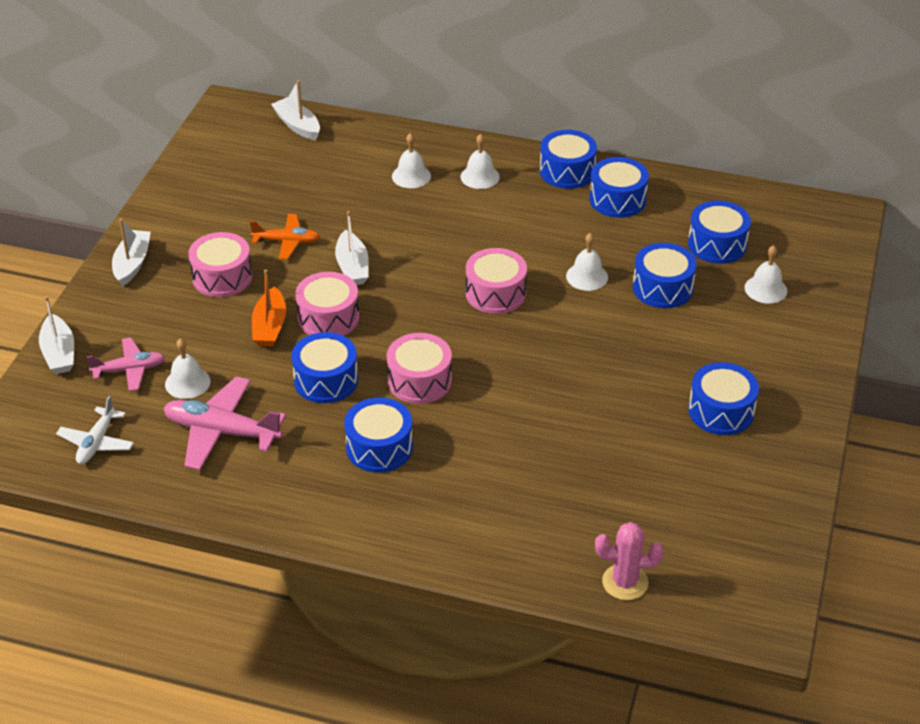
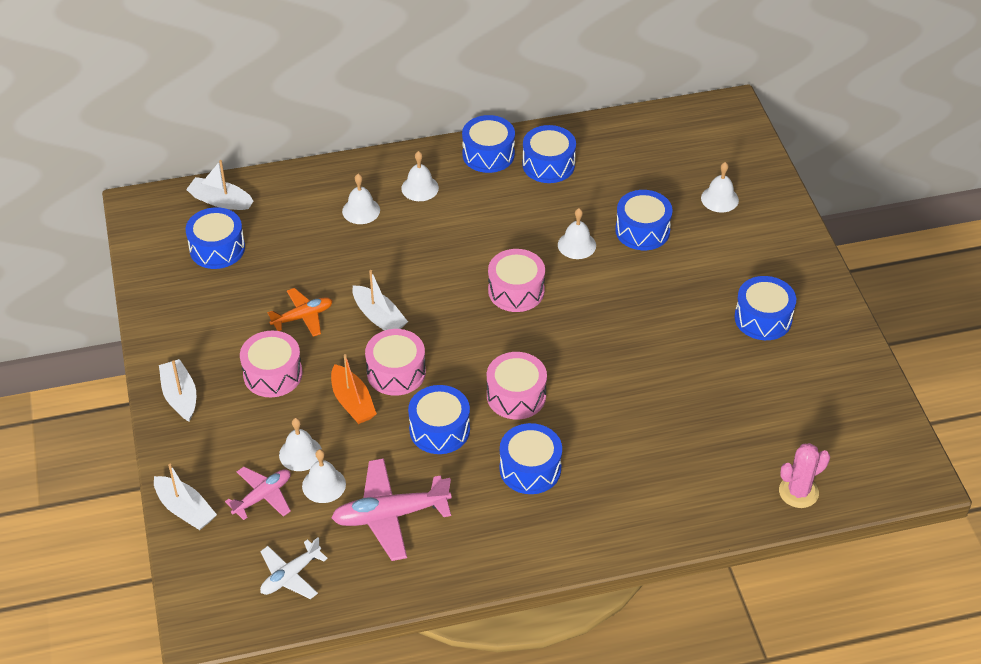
camera: 30 degrees left, 5 degrees up
white plane [56,396,134,464] -> white plane turned 60 degrees clockwise [260,537,328,599]
blue drum [688,200,751,264] -> blue drum moved to [185,207,245,269]
none -> white bell [279,418,322,471]

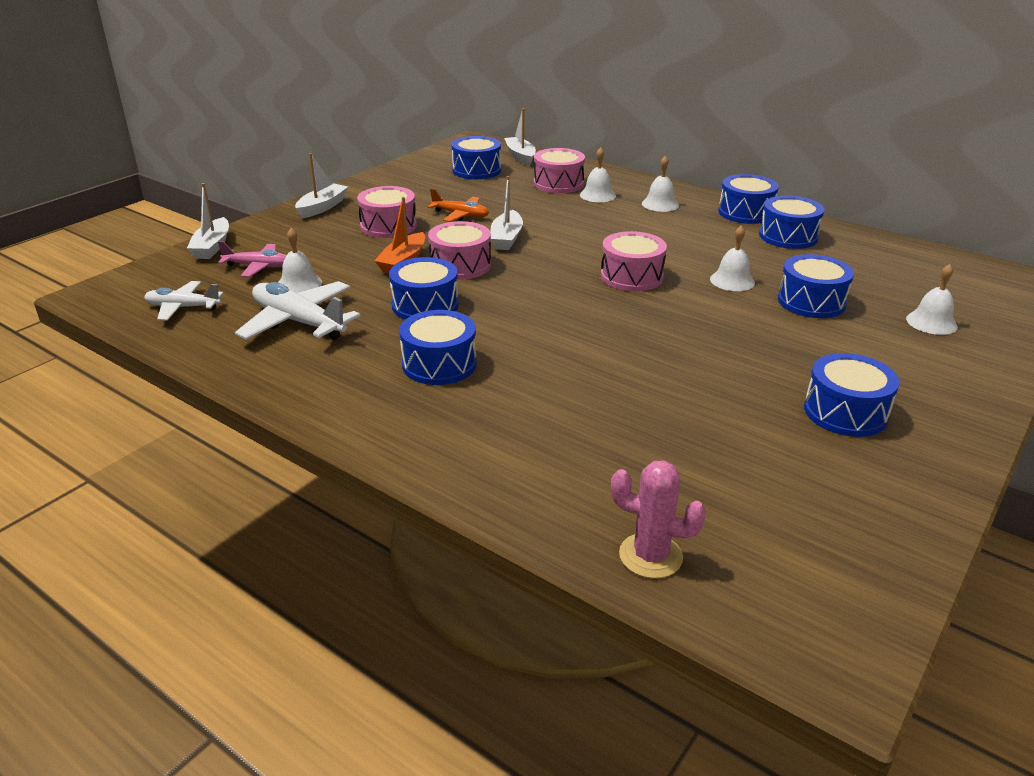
camera: 50 degrees right, 15 degrees down
white bell [279,418,322,471] -> none
pink plane [331,458,452,561] -> white plane [235,281,361,340]
pink drum [487,352,547,420] -> pink drum moved to [534,148,585,193]

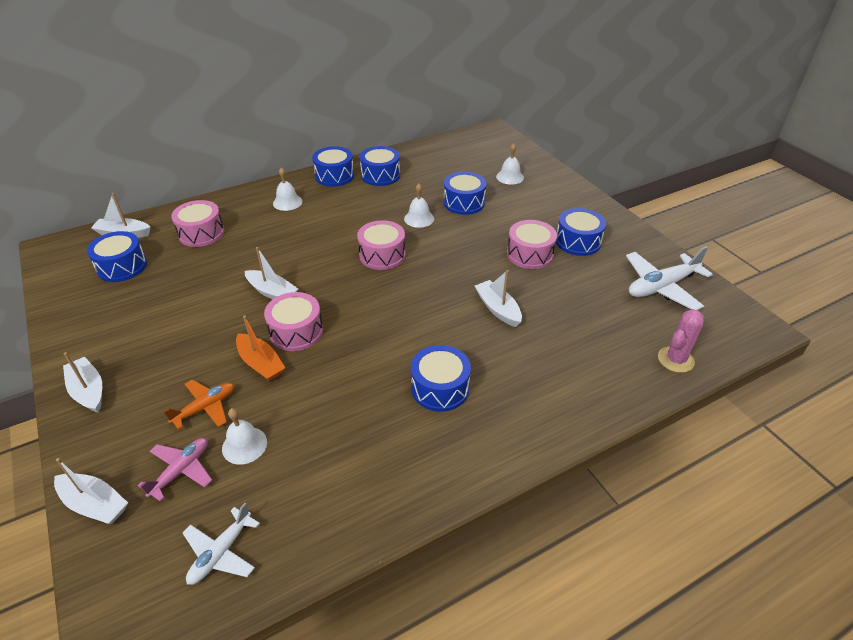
camera: 65 degrees left, 10 degrees up
white plane [235,281,361,340] -> white plane moved to [626,246,713,310]
pink drum [357,186,417,238] -> pink drum moved to [507,220,557,269]
blue drum [389,257,459,319] -> none
orange plane [427,189,489,222] -> orange plane moved to [163,380,234,430]
white bell [580,147,616,202] -> none
none -> white boat [475,270,522,327]

